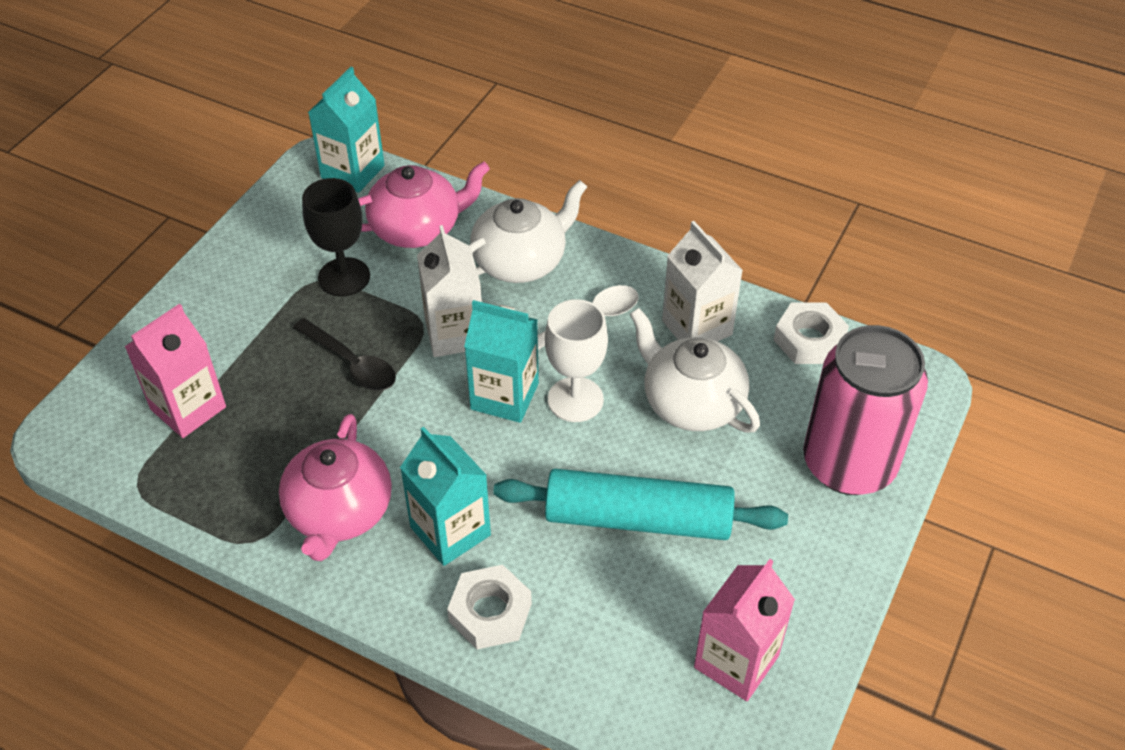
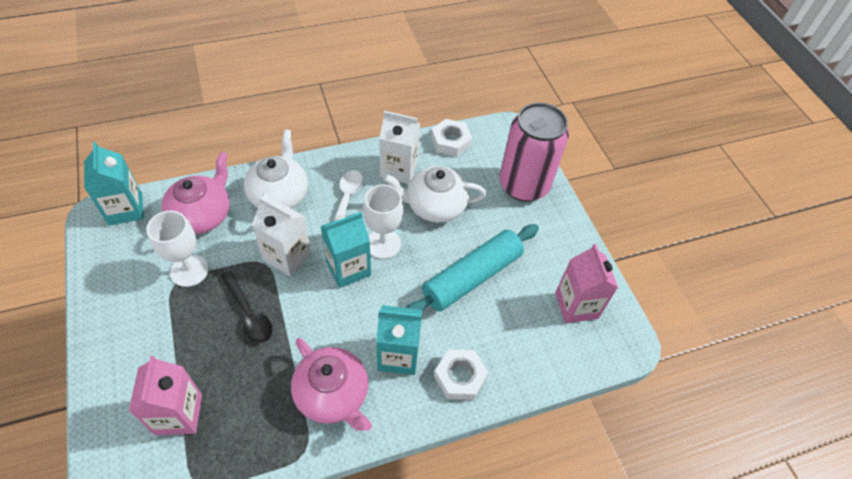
camera: 50 degrees left, 5 degrees up
black spoon [293,318,396,391] -> black spoon turned 60 degrees clockwise [220,271,272,343]
black goblet [302,178,370,296] -> white goblet [146,211,208,287]

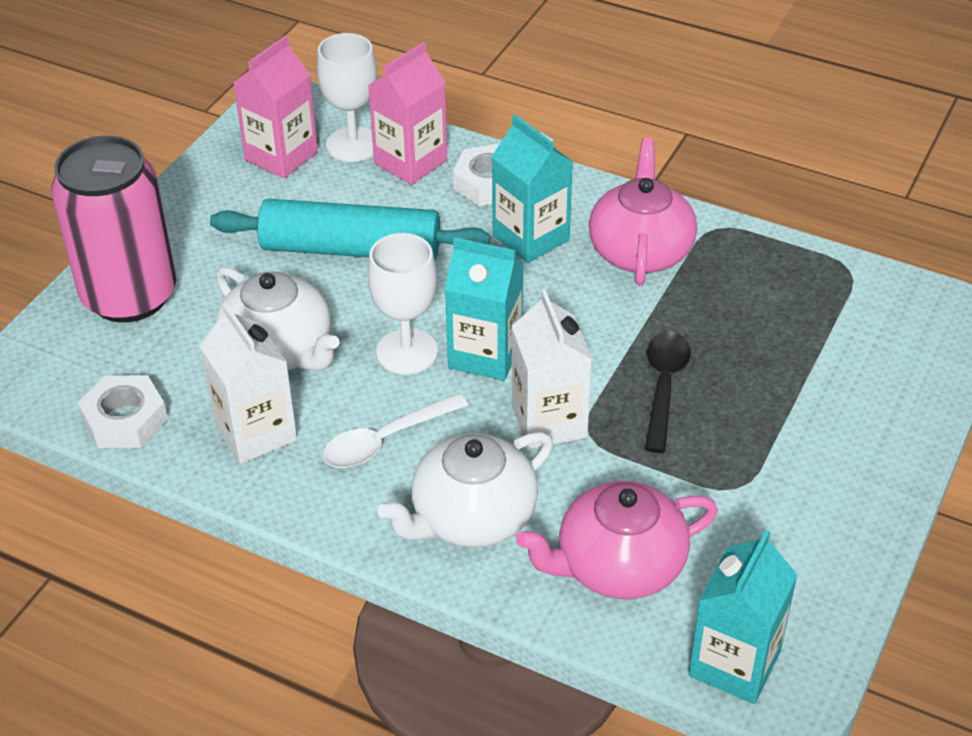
camera: 130 degrees left, 10 degrees down
pink carton [129,356,202,435] -> pink carton moved to [368,42,447,185]
white goblet [146,211,208,287] -> white goblet moved to [317,33,377,162]

